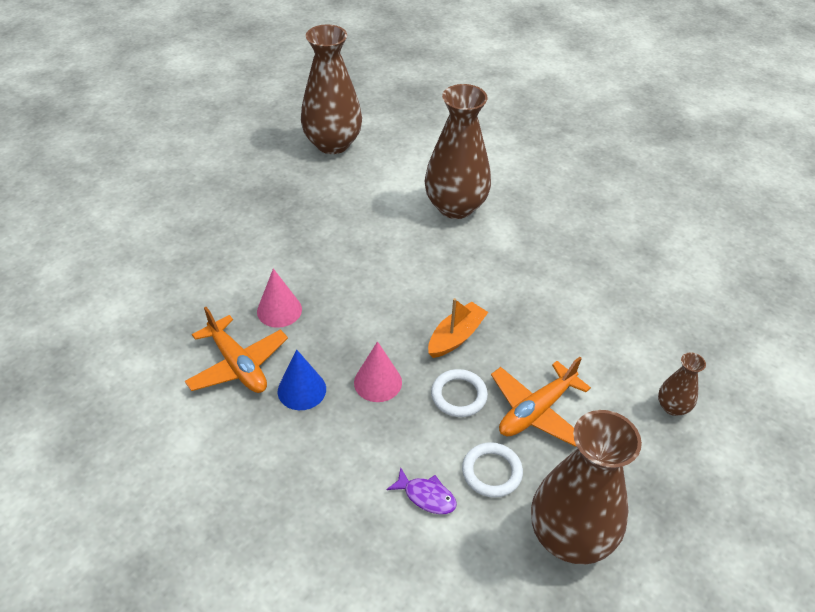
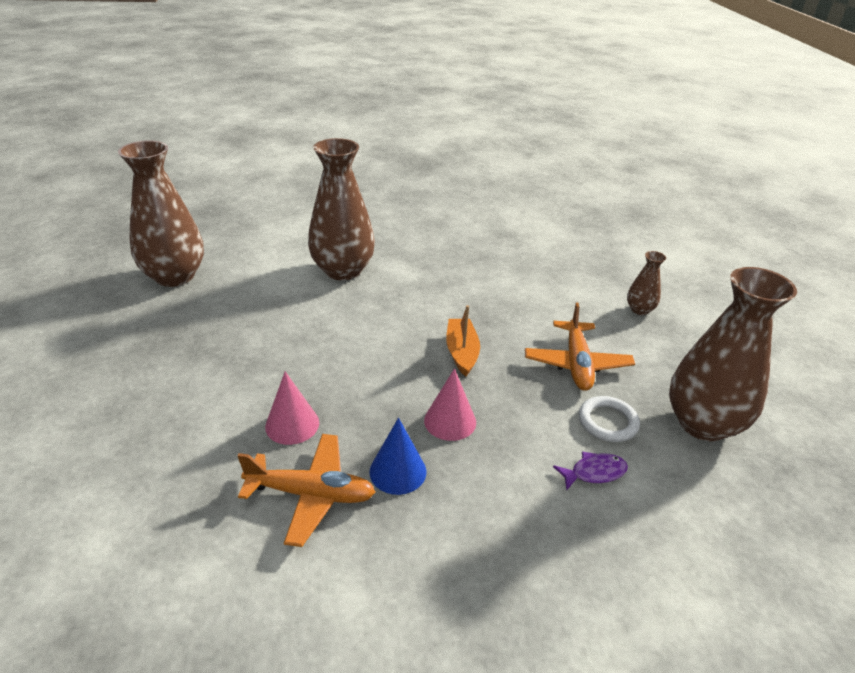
camera: 45 degrees left, 10 degrees down
white ring [431,369,488,417] -> none

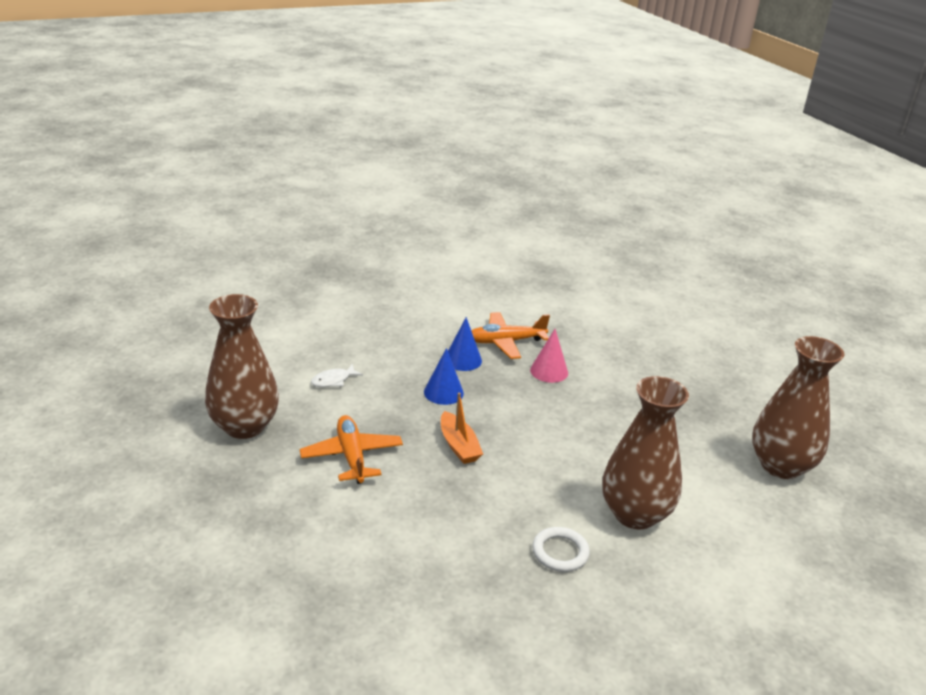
camera: 160 degrees right, 5 degrees down
pink cone [424,368,476,441] -> blue cone [424,348,464,405]
purple fish [553,451,628,491] -> white fish [311,364,363,387]
white ring [579,396,640,442] -> white ring moved to [532,527,590,572]
brown vase [627,251,666,315] -> none

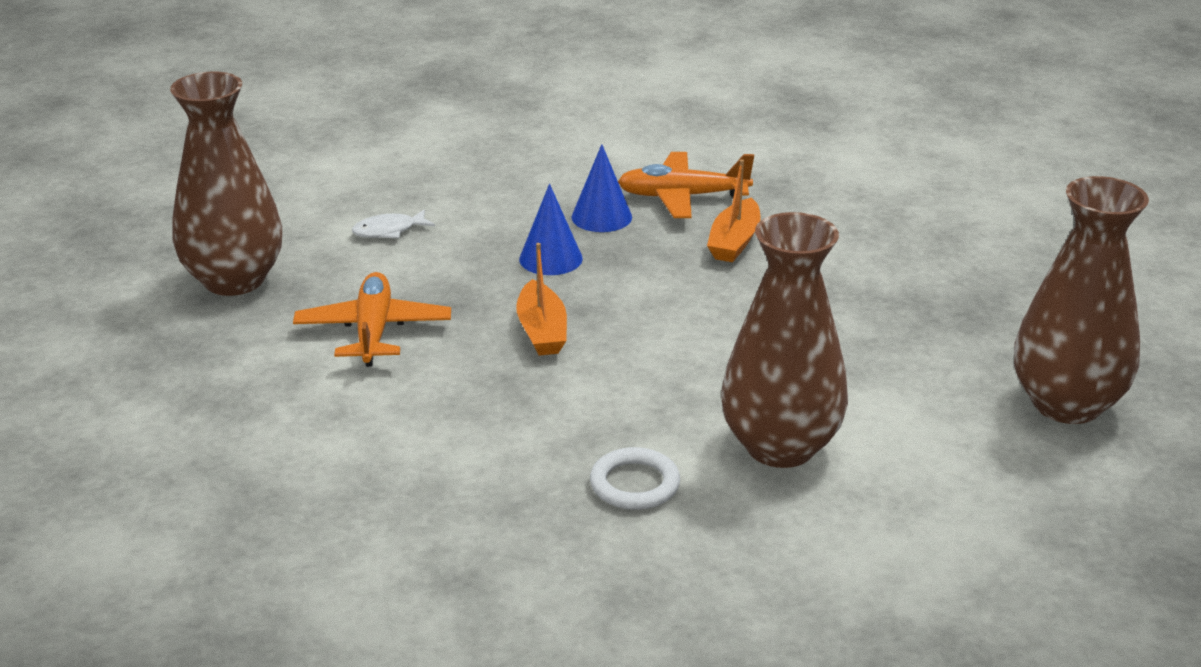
camera: 15 degrees right, 0 degrees up
pink cone [530,329,568,383] -> orange boat [707,160,761,262]

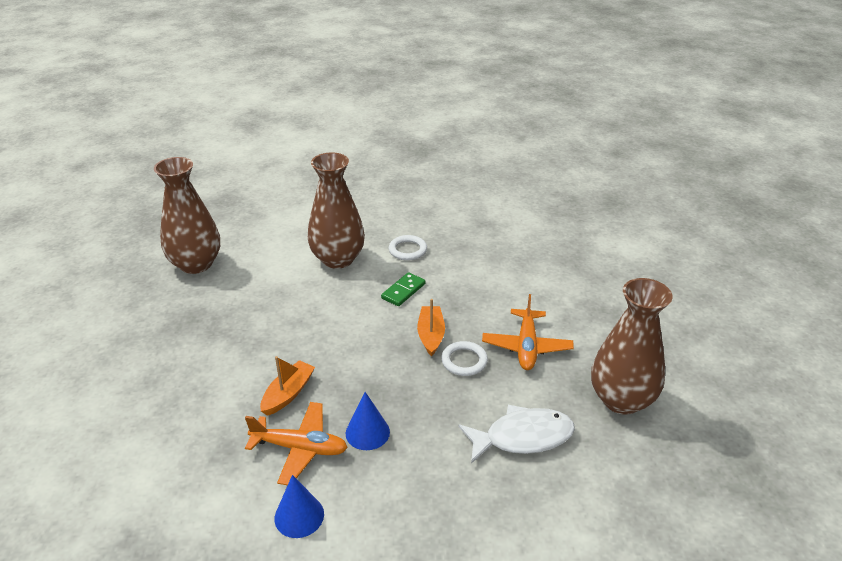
camera: 170 degrees left, 5 degrees up
white fish [352,209,435,238] -> white fish [458,405,575,464], size x1.95
blue cone [519,184,583,275] -> blue cone moved to [275,475,324,538]
none -> green domino [381,272,426,306]
none -> white ring [441,341,488,376]

